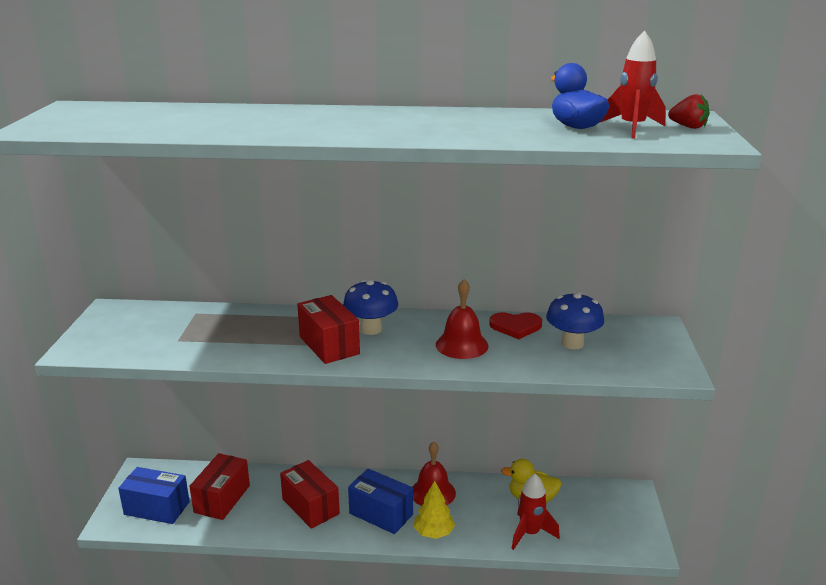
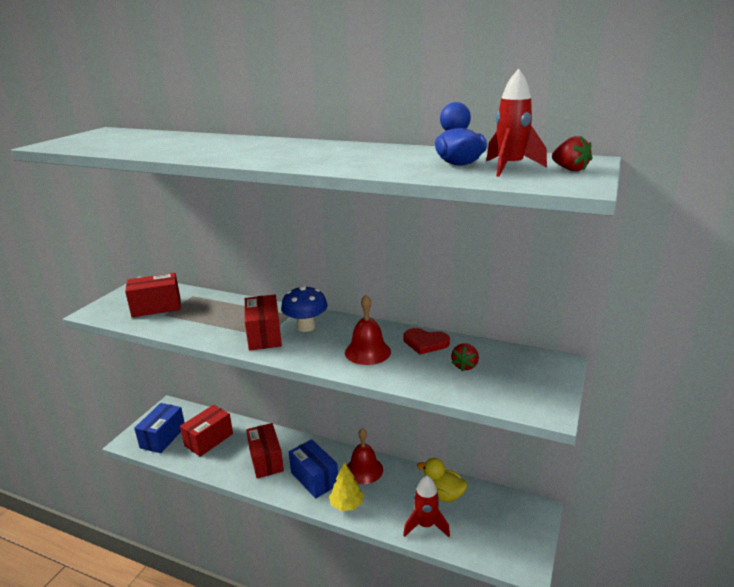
camera: 20 degrees right, 0 degrees up
blue box [118,467,190,524] -> blue box turned 75 degrees clockwise [134,403,185,453]
blue mushroom [546,292,604,350] -> red strawberry [451,343,479,371]
none -> red box [125,273,181,317]

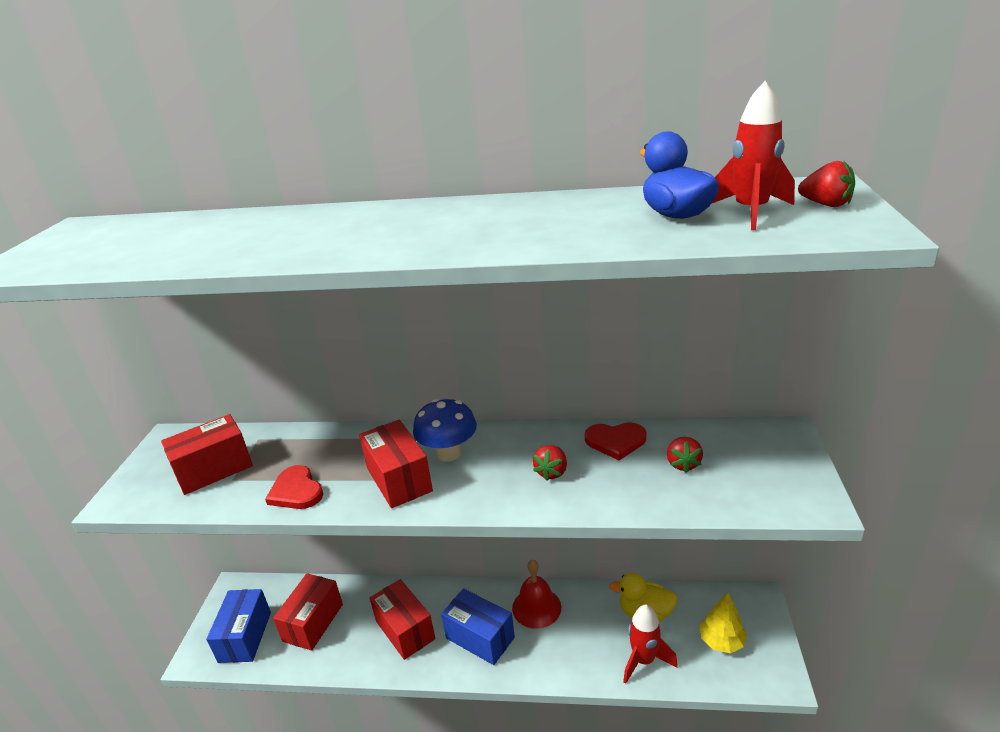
camera: 15 degrees left, 5 degrees up
yellow tree [329,462,364,511] -> yellow tree moved to [700,593,747,653]
red bell [345,295,391,365] -> red strawberry [533,445,567,481]
none -> red heart [265,465,323,509]

